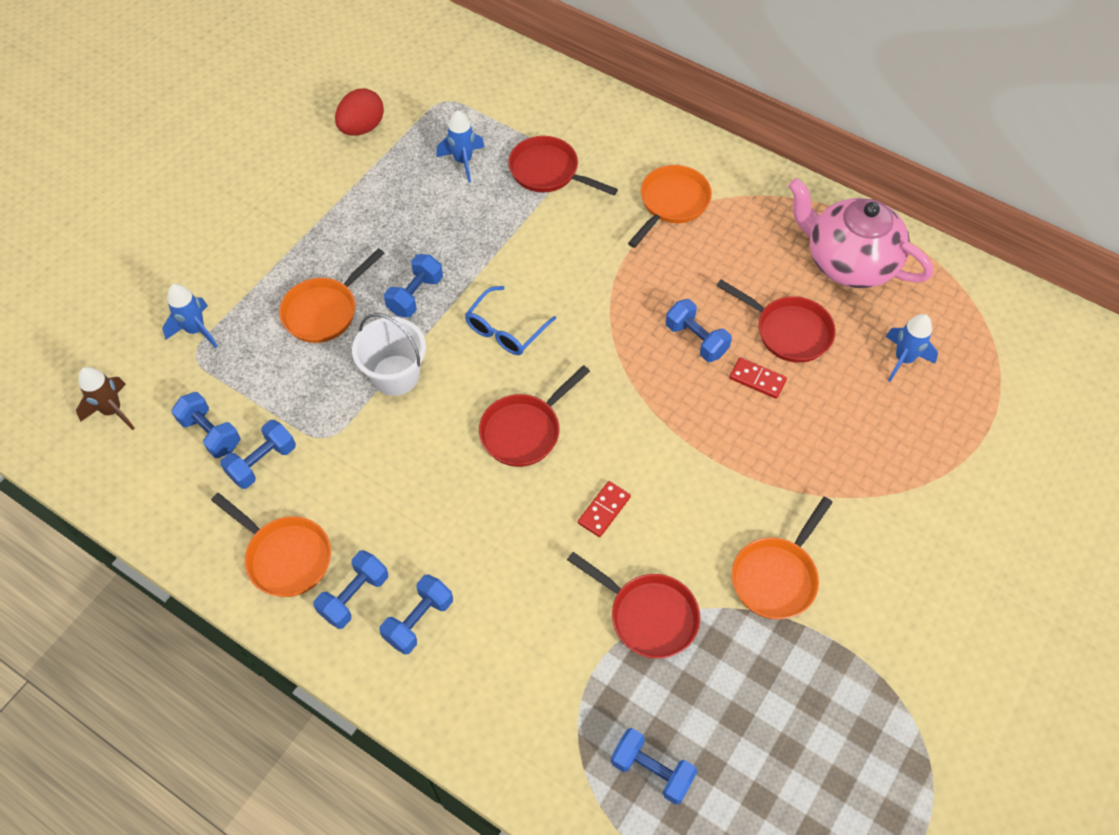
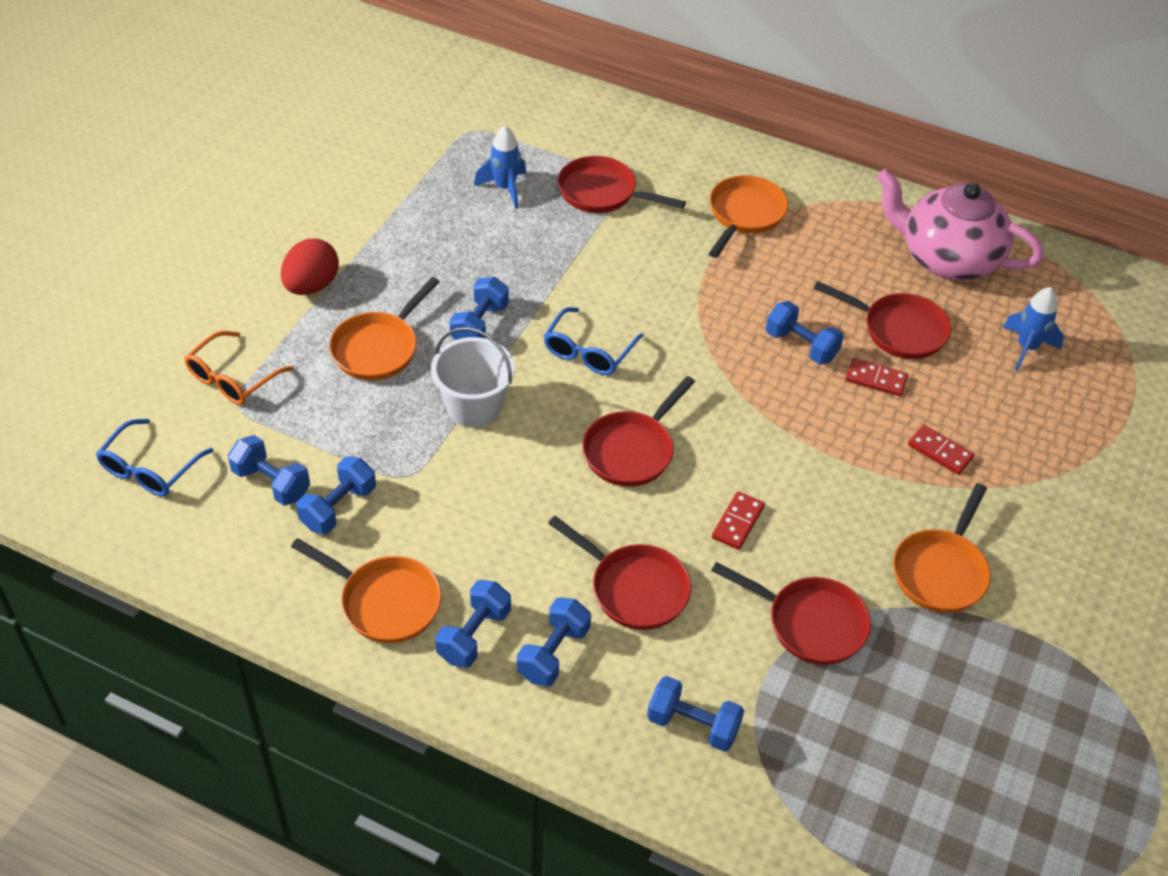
camera: 10 degrees left, 10 degrees down
brown rocket [76,367,135,430] -> blue glasses [96,419,214,496]
blue rocket [162,284,218,348] -> orange glasses [184,331,294,405]
red egg [335,89,384,136] -> red egg moved to [281,238,339,295]
blue dumbbell [611,728,698,805] -> blue dumbbell moved to [647,676,744,752]
none -> red pan [548,516,691,630]
none -> red domino [908,425,974,475]

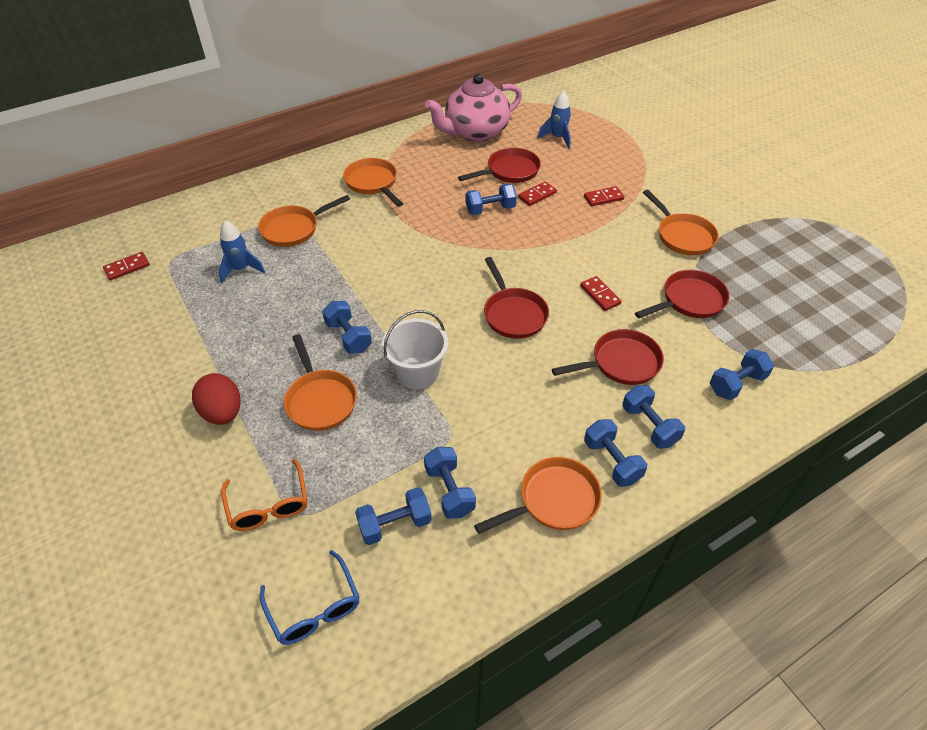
camera: 55 degrees left, 0 degrees up
blue glasses [544,307,643,375] -> none
red pan [558,156,686,213] -> orange pan [258,195,350,247]
none -> red domino [103,252,150,280]

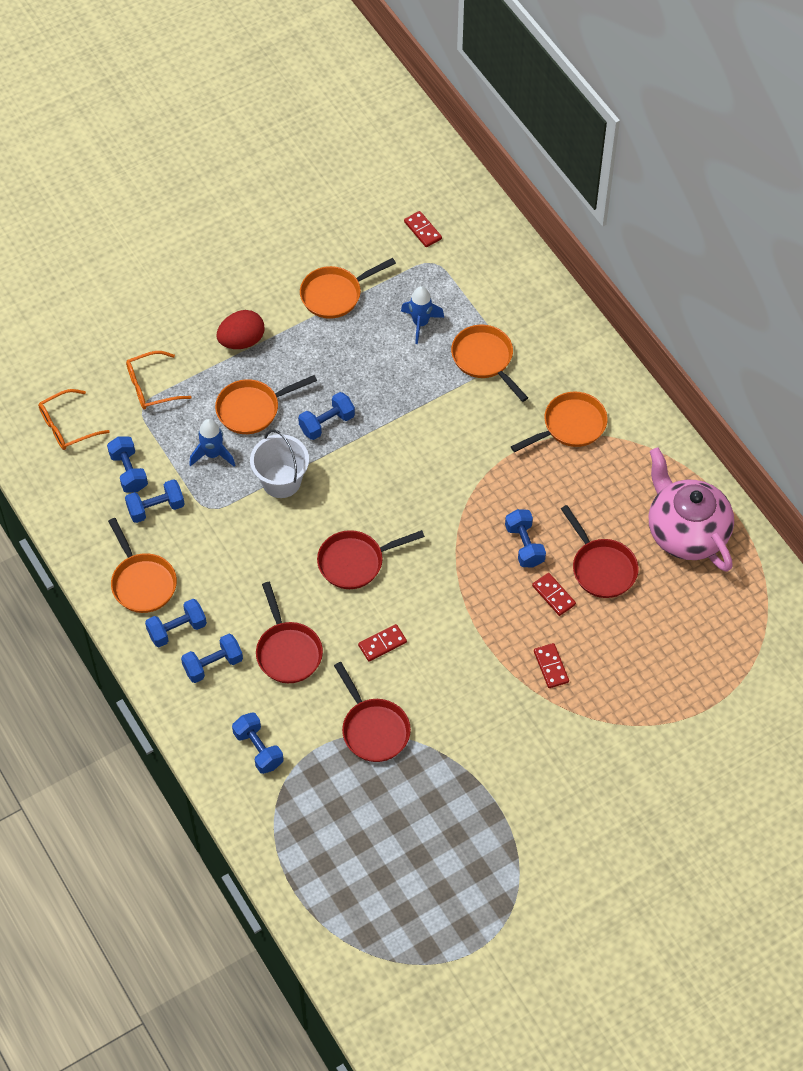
camera: 90 degrees right, 10 degrees up
blue glasses [260,550,360,645] -> orange glasses [38,389,110,450]
blue rocket [538,91,571,149] -> blue rocket moved to [189,419,235,467]
orange pan [643,190,719,255] -> orange pan moved to [300,258,396,319]

